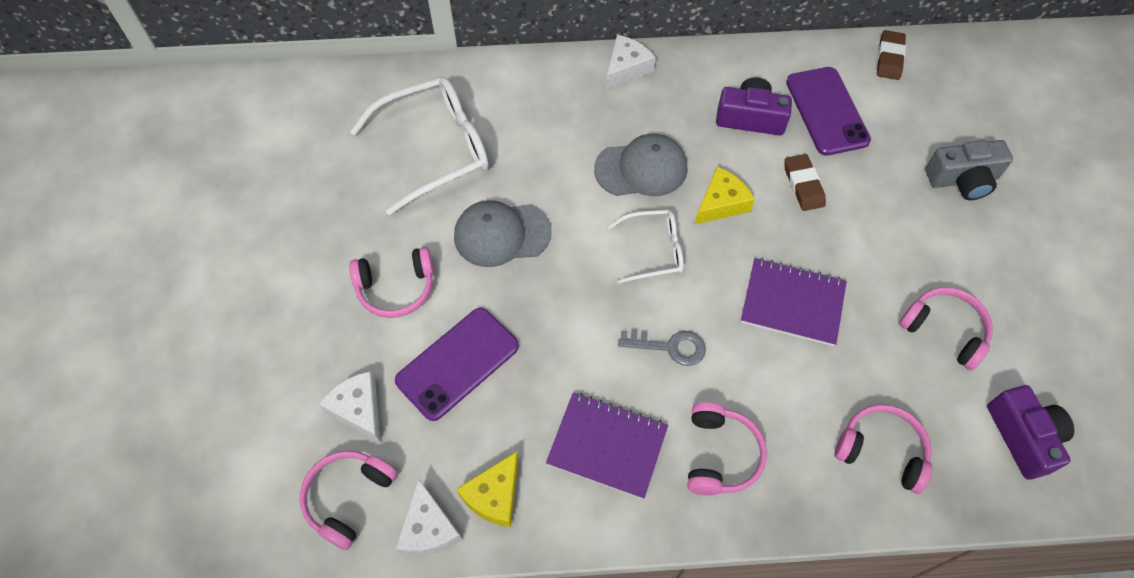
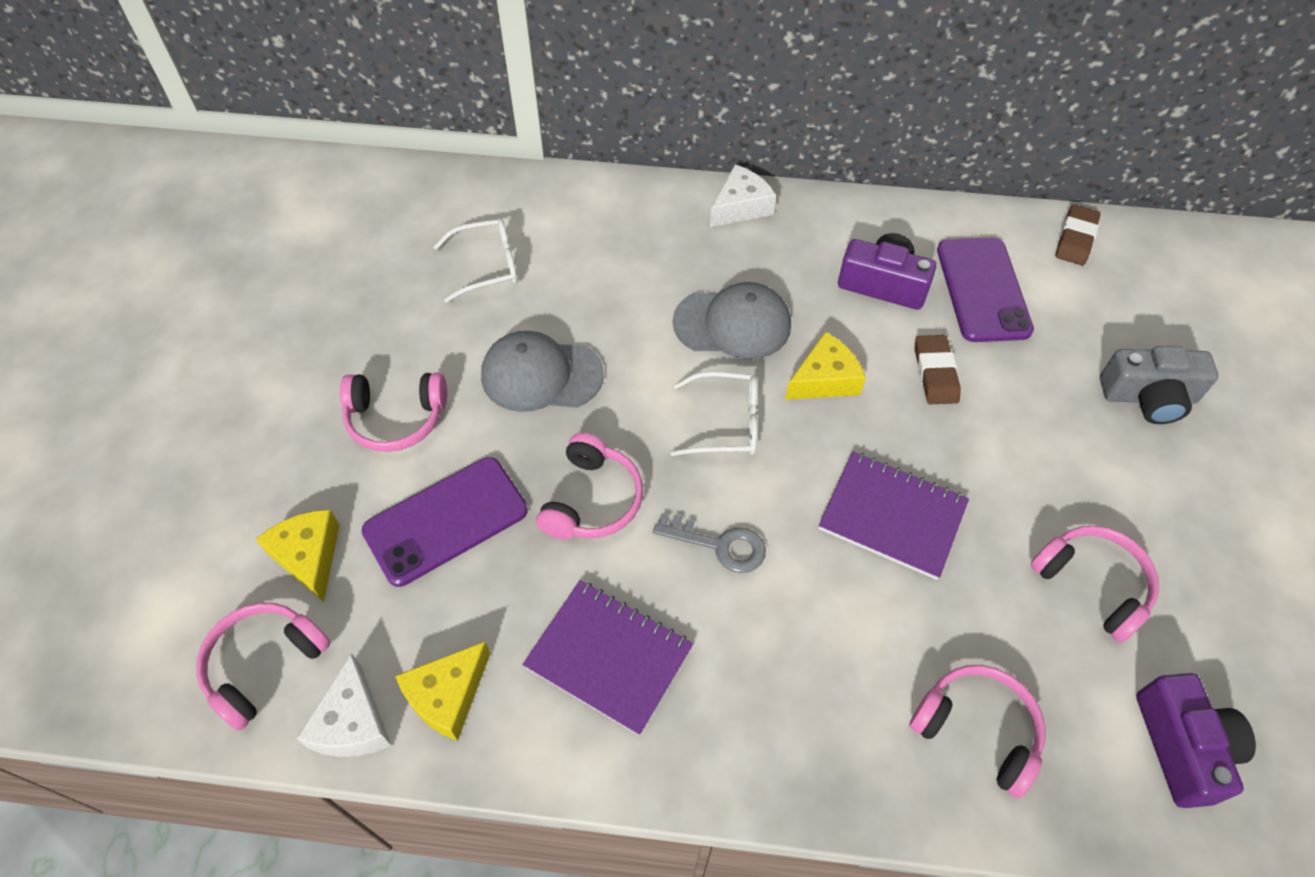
camera: 10 degrees right, 5 degrees down
white cheese [319,371,380,442] -> yellow cheese [256,510,339,602]
white glasses [350,77,489,215] -> white glasses [433,219,517,303], size x0.56
pink headphones [687,402,767,496] -> pink headphones moved to [536,433,643,540]

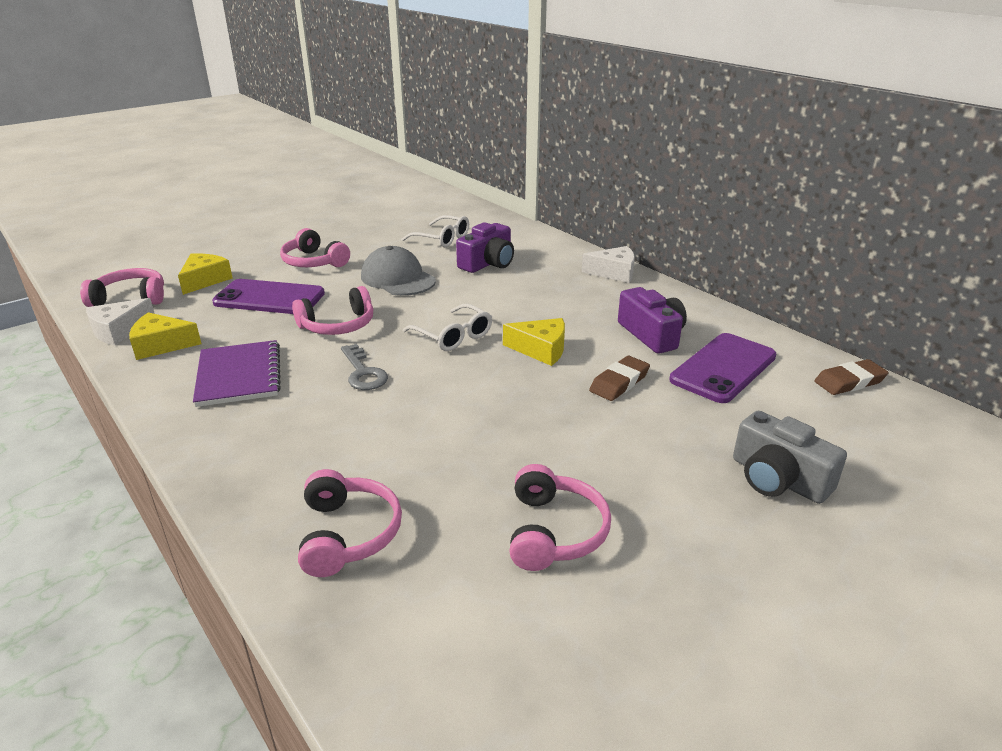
camera: 45 degrees right, 25 degrees down
grey cap [673,282,791,359] -> none
purple notebook [819,452,969,580] -> none
purple camera [1136,673,1256,808] -> purple camera moved to [456,222,514,273]

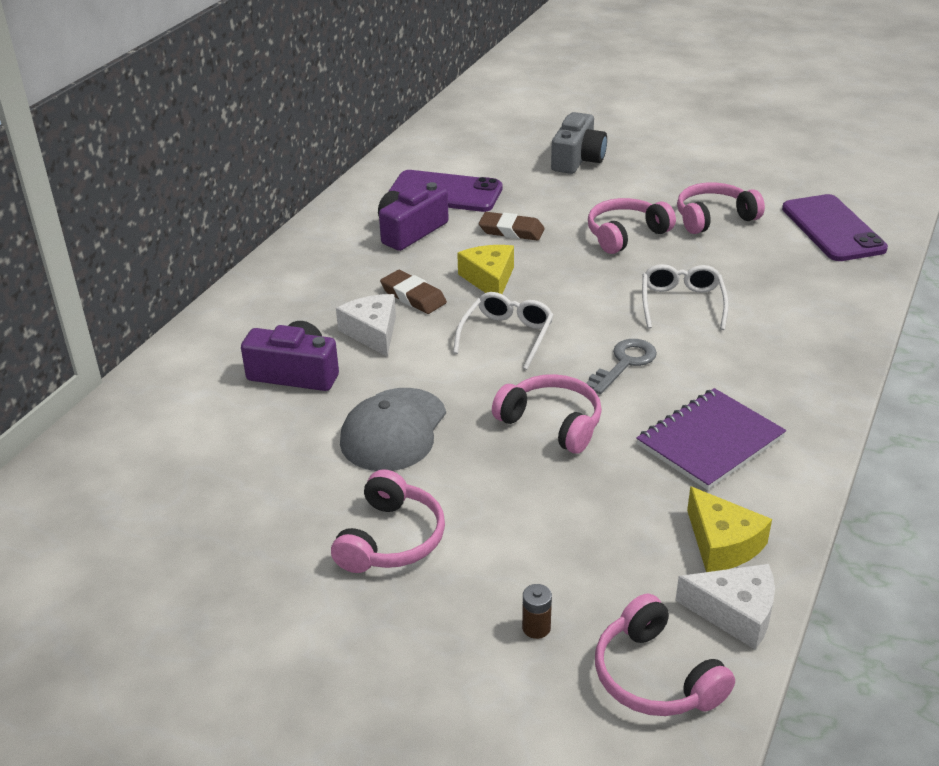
camera: 115 degrees left, 5 degrees up
yellow cheese [178,253,233,295] -> brown battery [522,584,552,639]
purple phone [212,279,325,314] -> purple phone moved to [782,194,888,261]
pink headphones [298,469,402,577] -> pink headphones moved to [588,198,676,254]
white glasses [401,215,469,247] -> white glasses moved to [642,264,729,330]
white cheese [582,246,635,283] -> white cheese moved to [336,294,396,357]
brown eraser [814,359,888,395] -> brown eraser moved to [380,270,447,314]

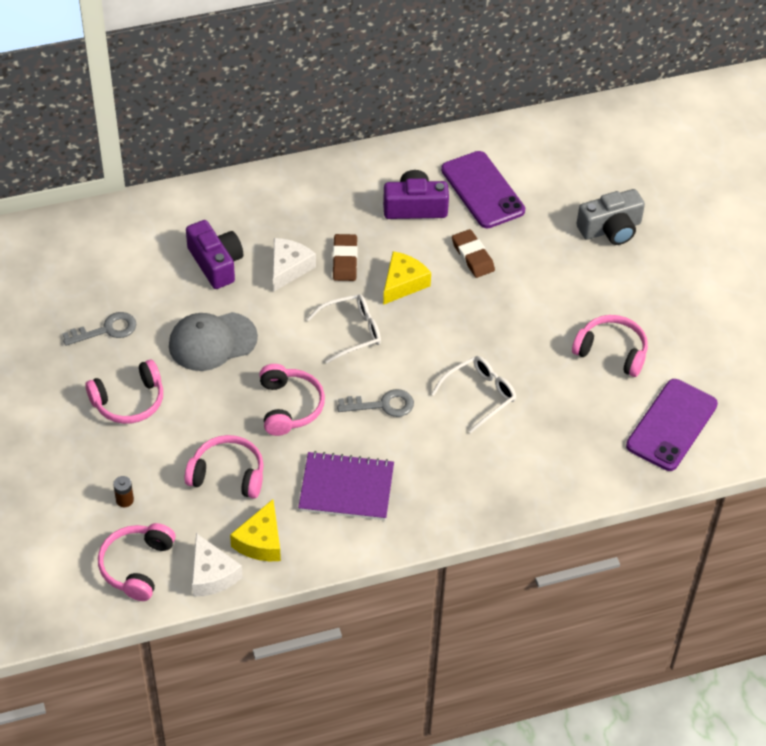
camera: 45 degrees right, 15 degrees up
pink headphones [588,198,676,254] -> pink headphones moved to [185,435,264,499]
none -> grey key [62,312,137,346]

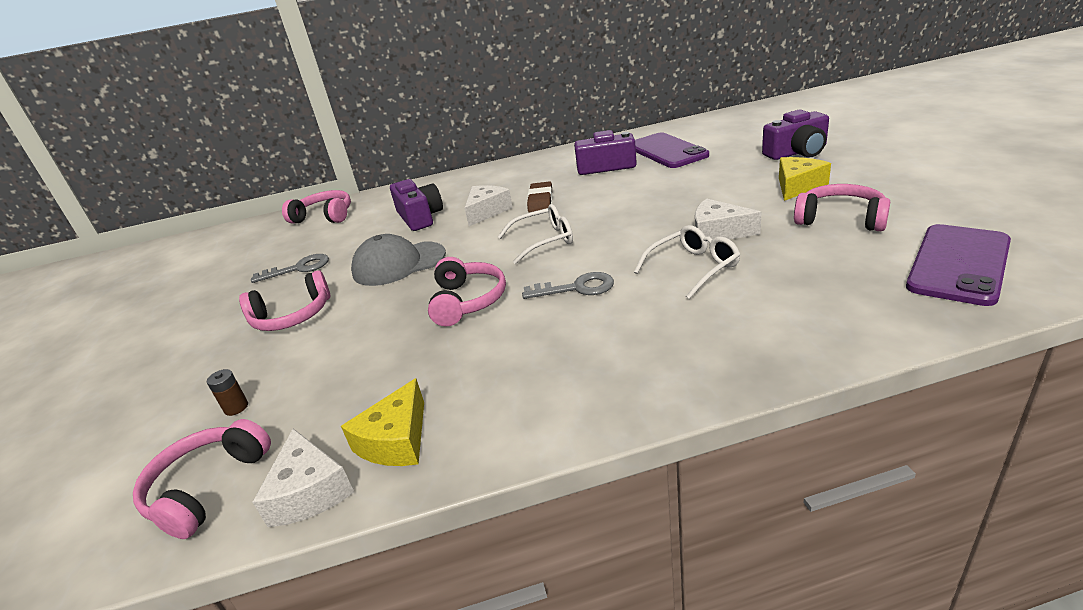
camera: 10 degrees right, 20 degrees down
pink headphones [185,435,264,499] -> pink headphones moved to [282,190,351,223]
purple notebook [298,451,394,520] -> none
yellow cheese [383,251,431,305] -> yellow cheese moved to [779,157,831,201]
brown eraser [452,229,495,278] -> none
grey camera [576,189,645,245] -> purple camera [762,110,829,160]
none -> white cheese [695,199,762,243]

